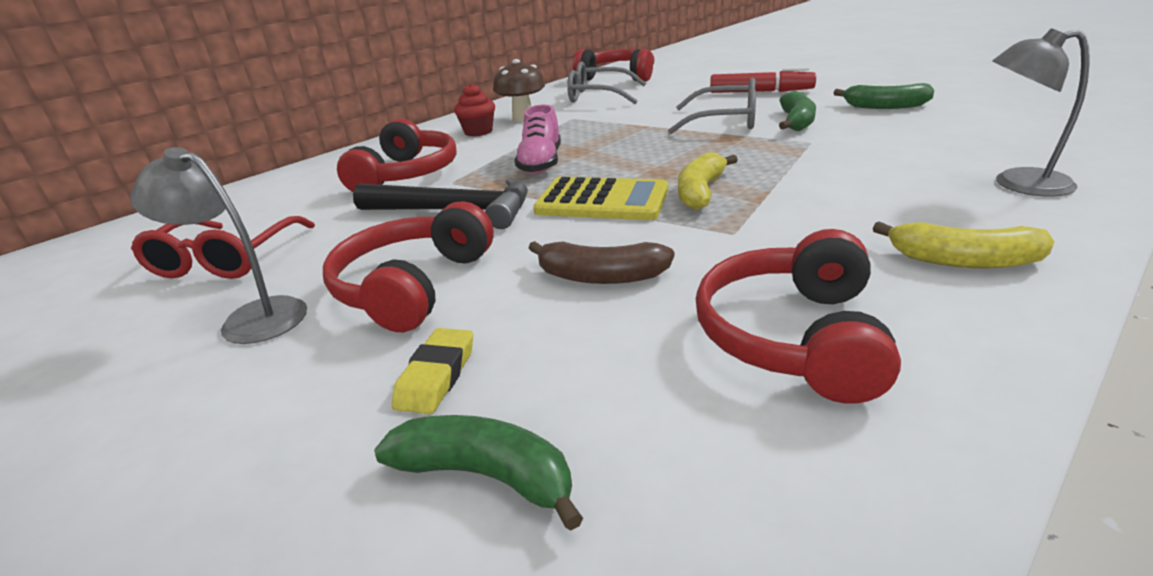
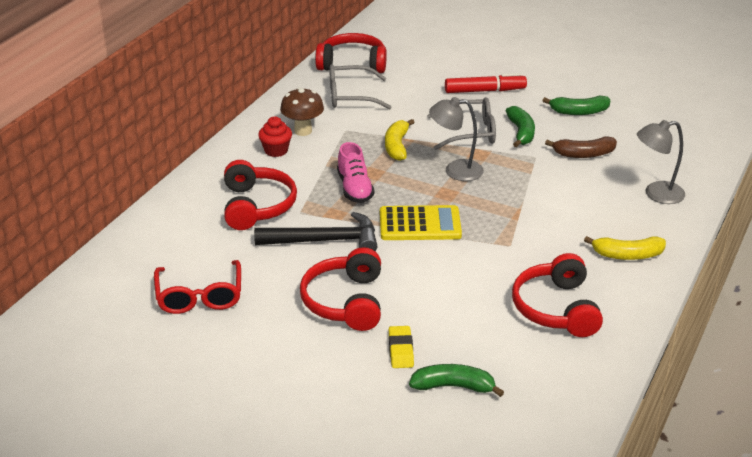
camera: 20 degrees left, 5 degrees up
grey lamp [130,147,307,344] -> grey lamp moved to [429,97,484,181]
brown banana [529,241,674,284] -> brown banana moved to [545,137,617,158]
yellow banana [678,152,738,210] -> yellow banana moved to [385,119,415,161]

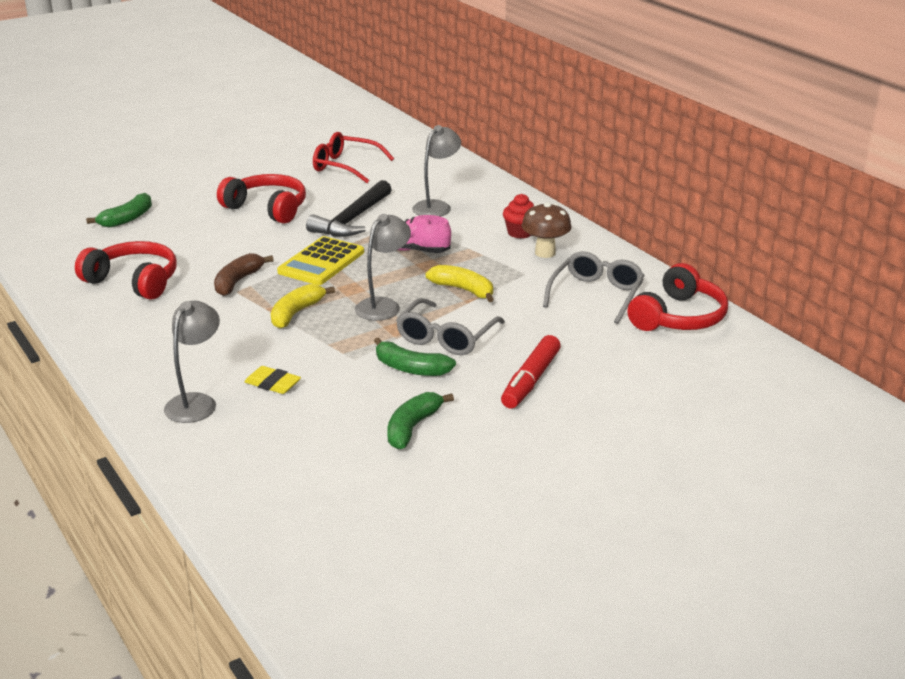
camera: 120 degrees right, 5 degrees down
red headphones [224,160,297,230] -> grey lamp [412,125,461,217]
yellow eraser [389,326,414,368] -> yellow eraser moved to [244,366,301,394]
brown banana [545,137,617,158] -> brown banana moved to [214,253,274,296]
yellow banana [584,236,666,260] -> yellow banana moved to [271,284,335,329]

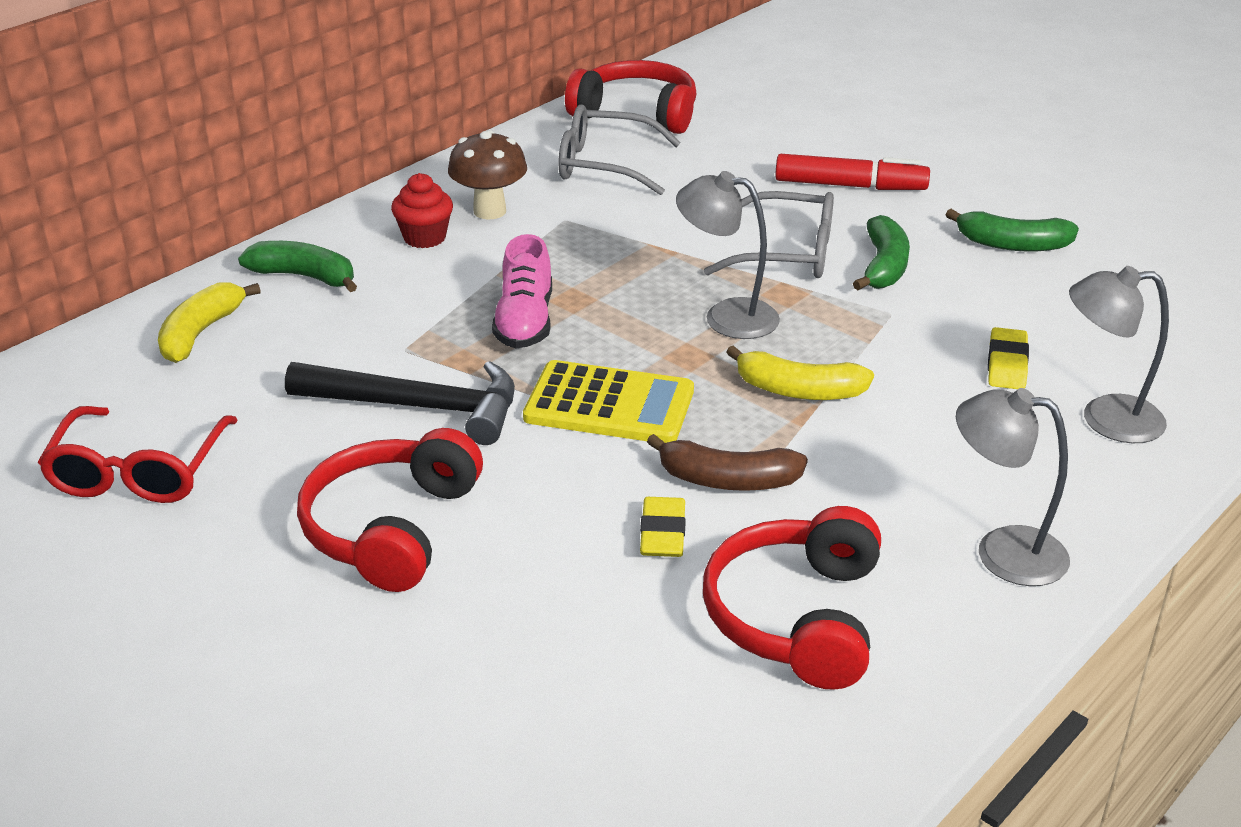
camera: 105 degrees left, 5 degrees up
green banana [86,193,152,227] -> green banana moved to [238,241,357,292]
grey lamp [412,125,461,217] -> grey lamp moved to [956,388,1070,586]
yellow banana [425,265,494,302] -> yellow banana moved to [158,283,261,363]
none -> yellow eraser [640,497,686,557]

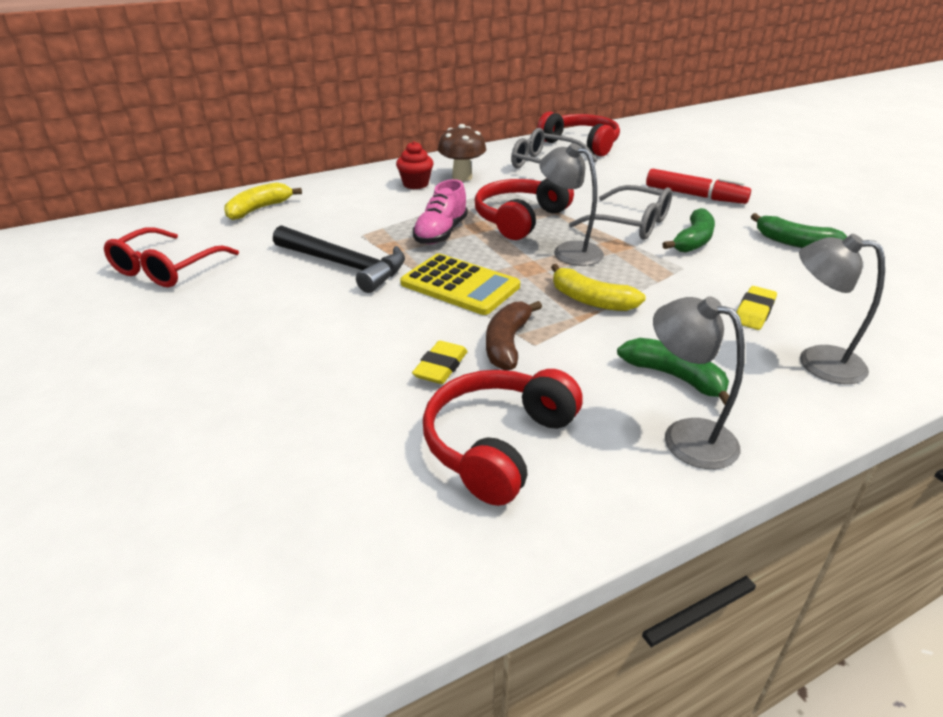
camera: 20 degrees right, 0 degrees up
green banana [238,241,357,292] -> green banana moved to [617,338,729,405]
red headphones [297,428,483,592] -> red headphones moved to [475,178,574,240]
brown banana [647,434,808,491] -> brown banana turned 75 degrees clockwise [486,301,542,370]

